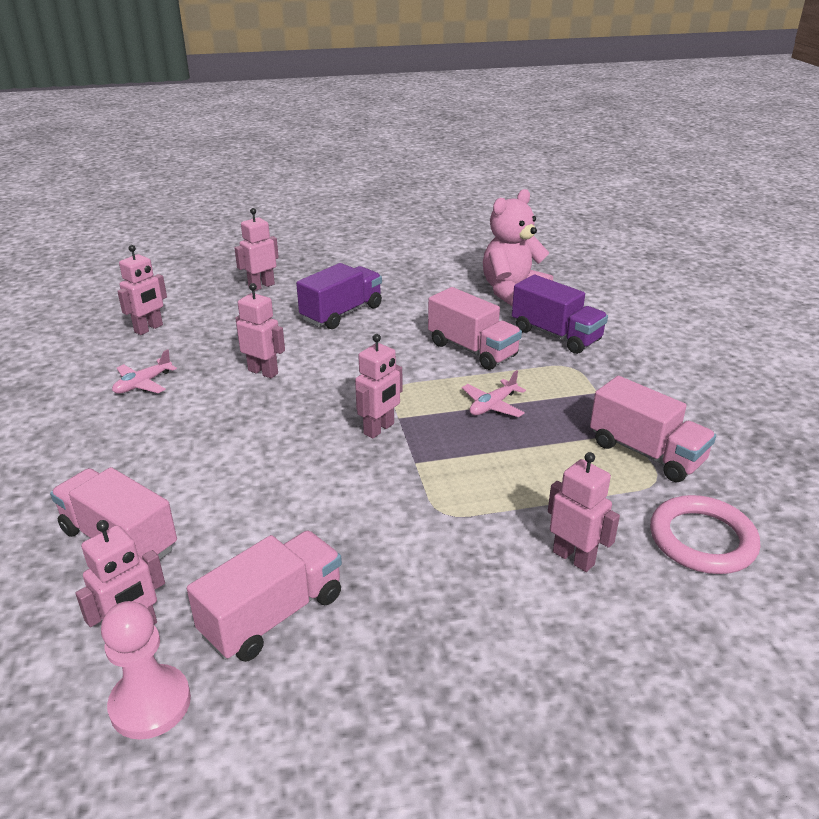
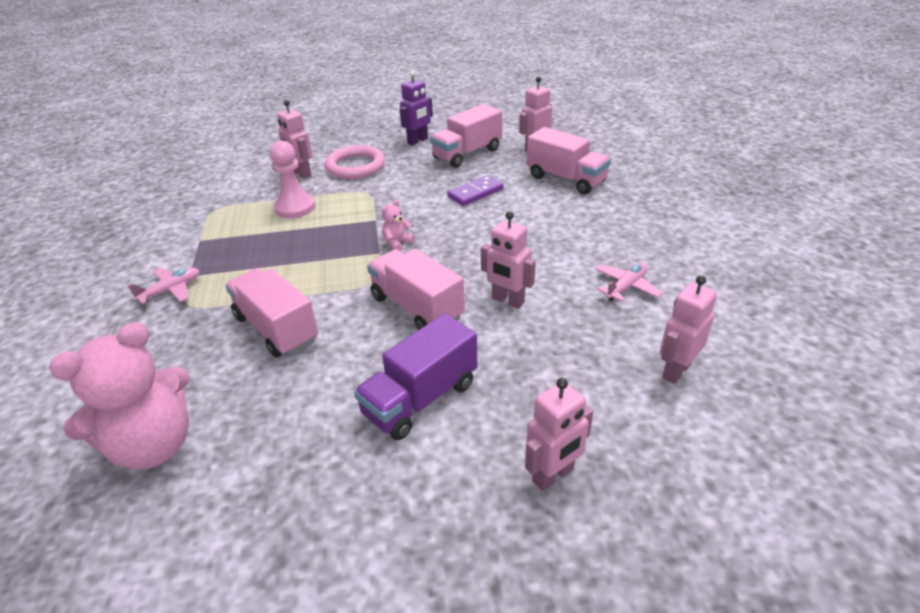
camera: 175 degrees left, 5 degrees up
pink pawn [101,601,191,740] -> pink pawn moved to [269,140,315,218]
pink robot [355,334,402,439] -> pink teddy bear [381,199,415,251]
pink plane [462,370,526,417] -> pink plane moved to [128,268,200,304]
purple truck [512,275,608,354] -> none
pink truck [590,376,716,482] -> pink truck moved to [367,249,465,330]
pink ring [650,495,760,574] -> pink ring moved to [325,145,385,179]
none -> purple robot [400,71,433,145]
none -> purple domino [447,175,504,206]

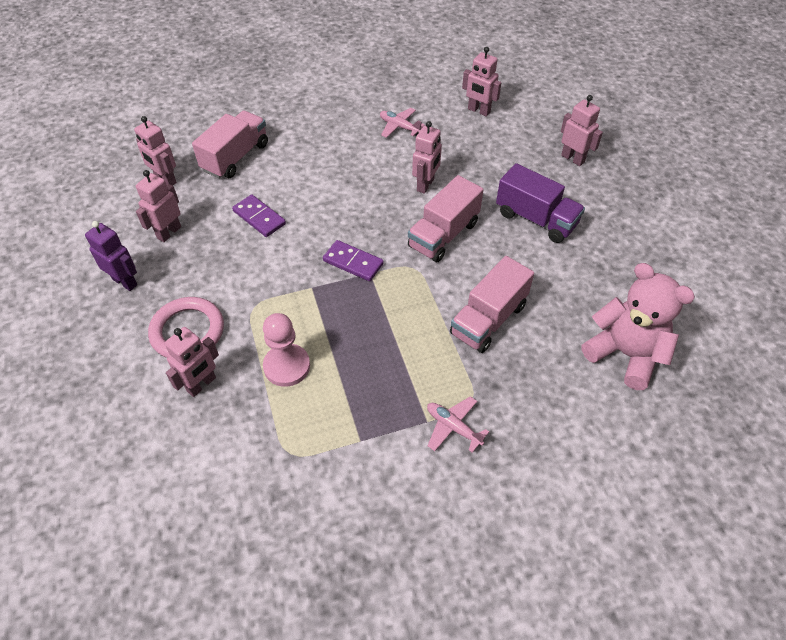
camera: 100 degrees left, 15 degrees up
pink teddy bear [381,199,415,251] -> purple domino [323,240,384,281]
pink truck [430,104,502,168] -> pink robot [136,170,181,242]

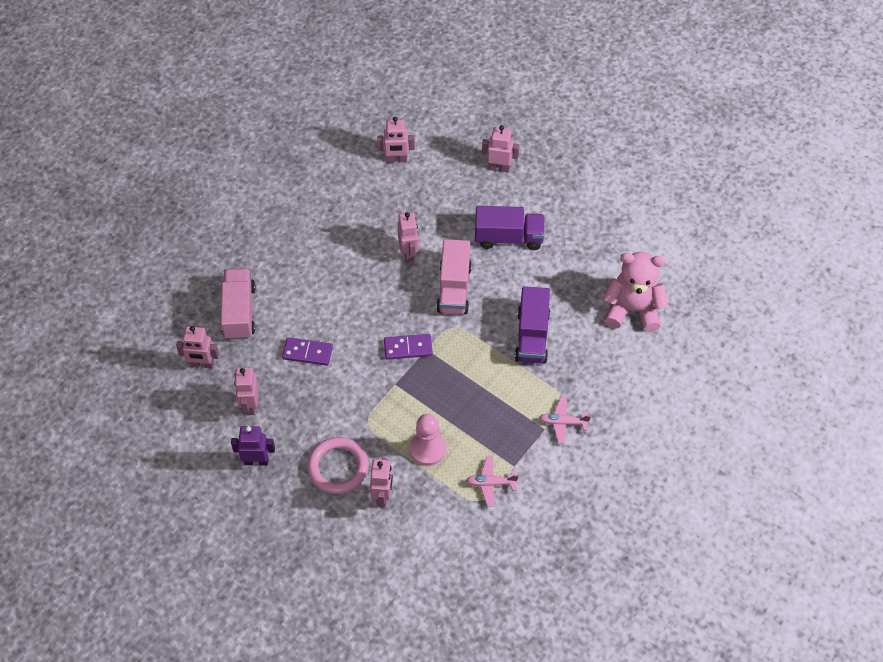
camera: 35 degrees left, 5 degrees up
pink plane [380,108,425,138] -> pink plane moved to [466,457,519,506]
pink truck [450,256,534,353] -> purple truck [515,286,550,364]

